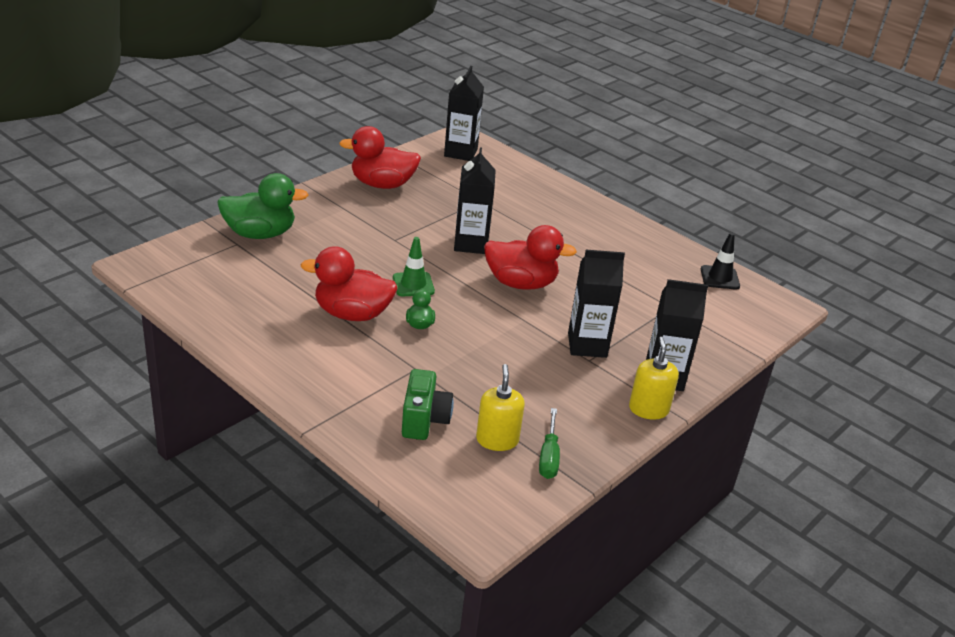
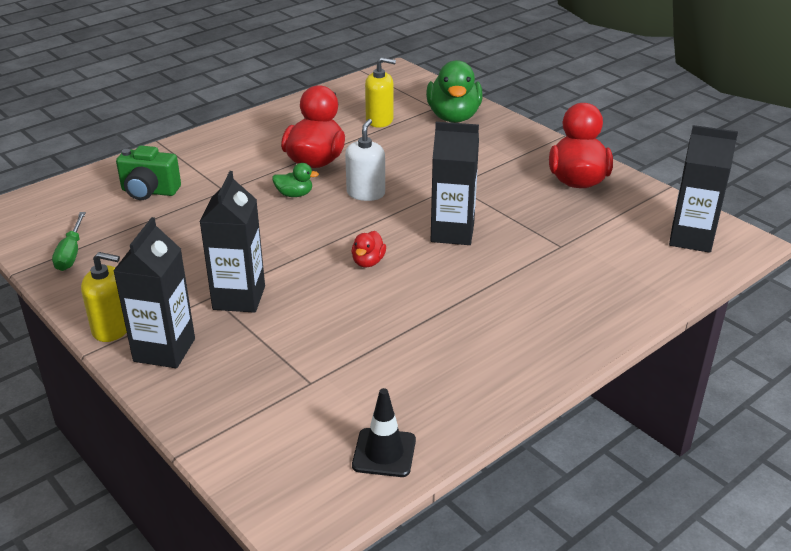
camera: 100 degrees right, 0 degrees up
green traffic cone [393,237,435,296] -> white soap dispenser [345,119,385,201]
yellow soap dispenser [476,364,525,451] -> yellow soap dispenser moved to [365,57,396,127]
red duck [484,225,577,290] -> red duck [351,231,386,267], size x0.47
green screwdriver [539,408,560,479] -> green screwdriver turned 105 degrees counterclockwise [52,212,86,271]

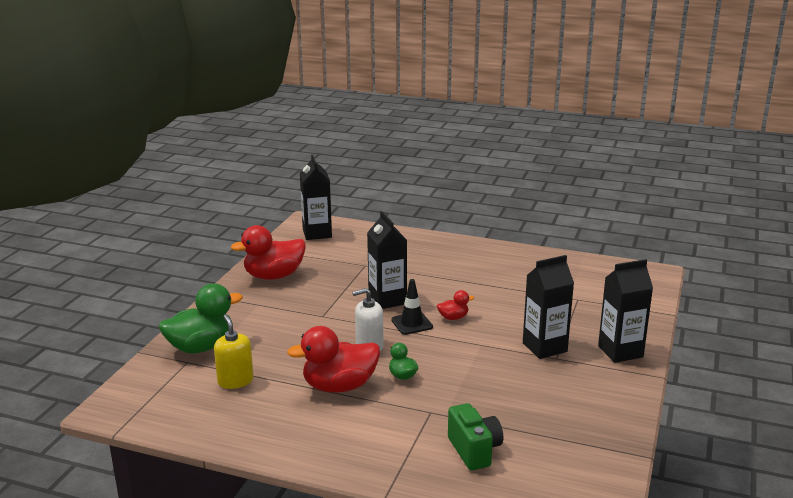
camera: 120 degrees left, 10 degrees down
green screwdriver [52,212,86,271] -> none
yellow soap dispenser [81,252,127,342] -> none
black traffic cone [352,388,416,477] -> black traffic cone moved to [391,279,433,335]

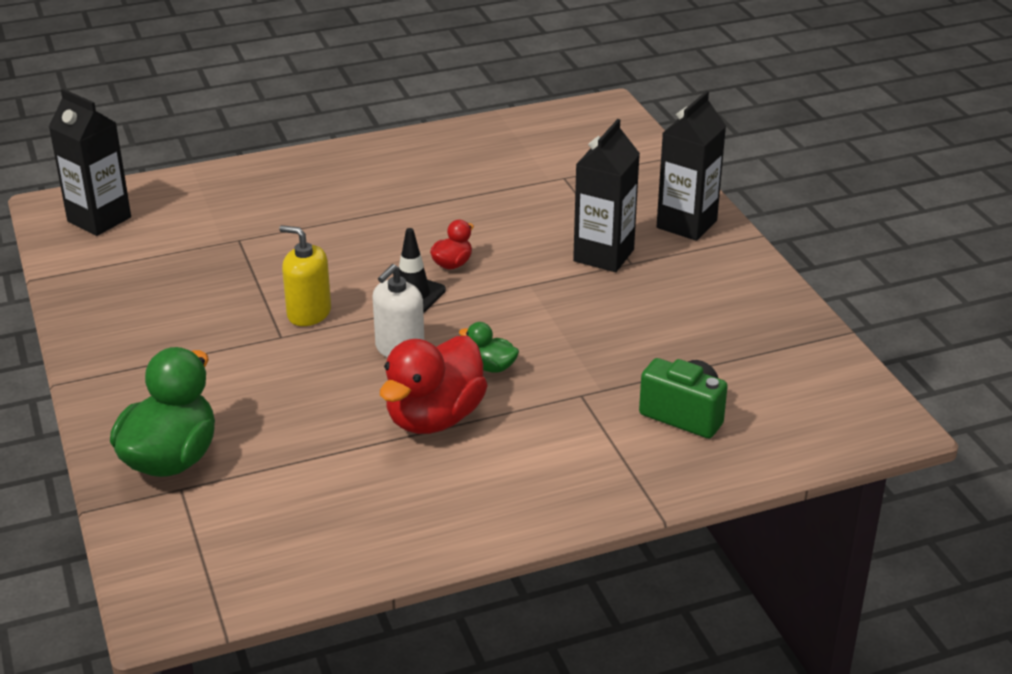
camera: 40 degrees left, 10 degrees up
yellow soap dispenser [214,314,254,389] -> yellow soap dispenser moved to [279,225,331,326]
red duck [231,225,306,280] -> none
black carton [367,211,407,309] -> none

